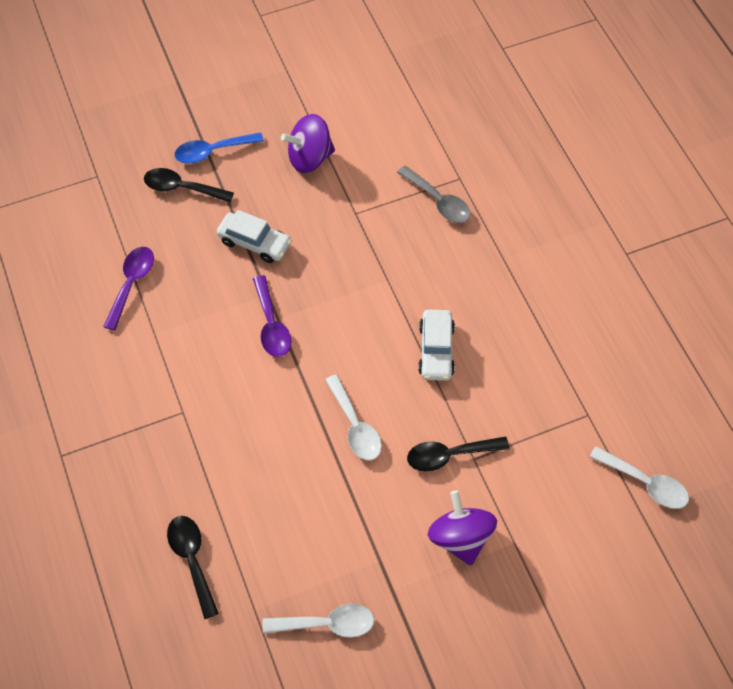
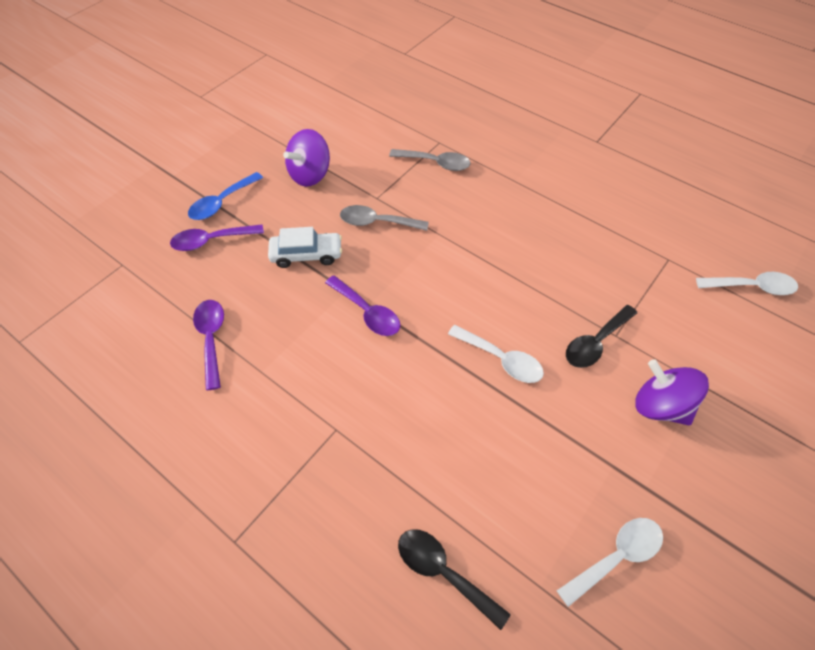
camera: 30 degrees left, 5 degrees down
black spoon [144,168,234,202] -> purple spoon [170,224,264,251]
white car [418,310,455,381] -> none
none -> grey spoon [340,205,429,231]

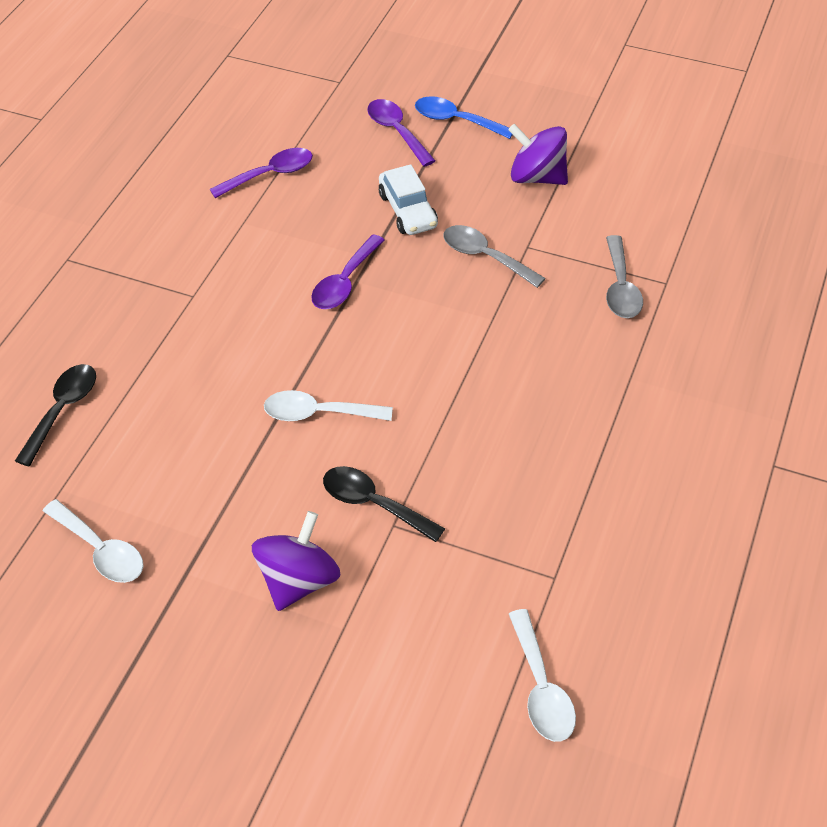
camera: 75 degrees right, 5 degrees down
grey spoon [340,205,429,231] -> grey spoon turned 45 degrees counterclockwise [443,225,546,288]
white spoon [448,325,544,383] -> white spoon turned 75 degrees clockwise [264,390,393,421]

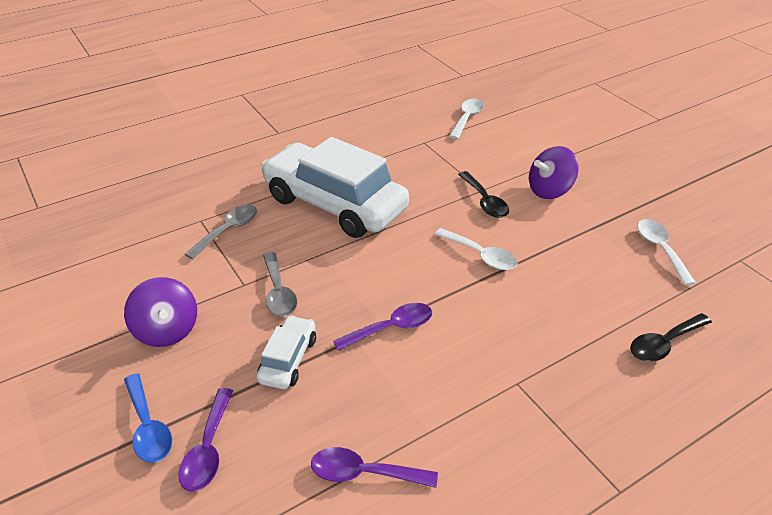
camera: 145 degrees left, 10 degrees down
none -> white car [261,137,409,238]

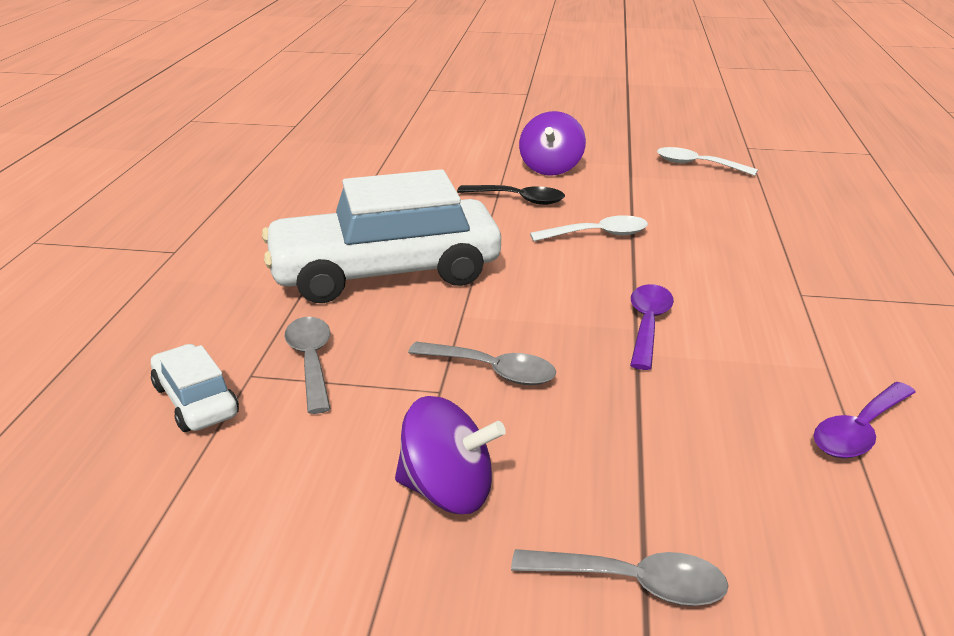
camera: 50 degrees left, 10 degrees down
blue spoon [124,373,172,463] -> grey spoon [511,549,729,606]
purple spoon [178,388,233,492] -> none
white car [256,315,316,389] -> white car moved to [151,344,239,432]
white spoon [449,99,484,139] -> none
black spoon [630,313,712,362] -> none

